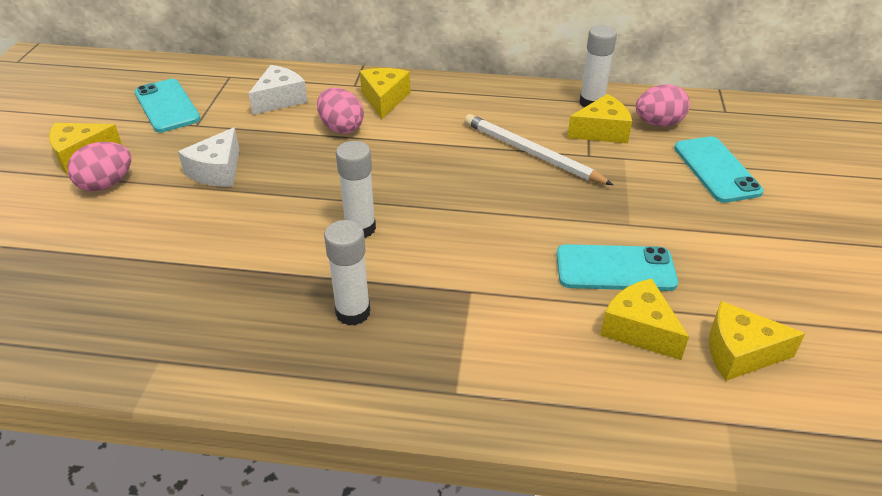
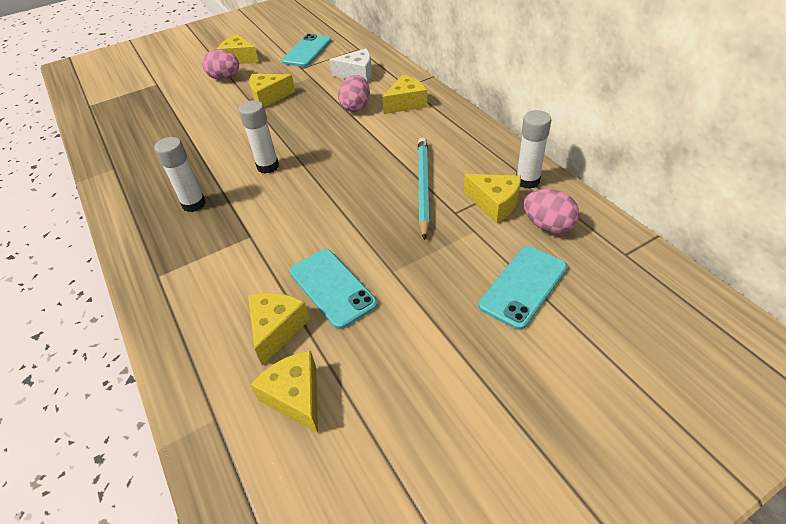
camera: 55 degrees right, 5 degrees up
white cheese [178,127,240,187] -> yellow cheese [249,74,296,107]
white pencil [465,114,613,185] -> turquoise pencil [418,137,430,240]

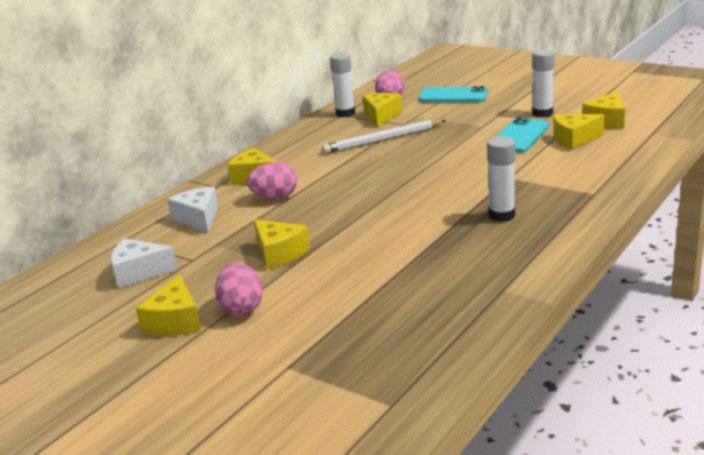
camera: 115 degrees left, 20 degrees down
white glue stick [239,100,279,174] -> white glue stick moved to [532,49,555,117]
turquoise phone [281,34,331,67] -> white cheese [111,238,178,288]
turquoise pencil [418,137,430,240] -> white pencil [322,120,446,153]

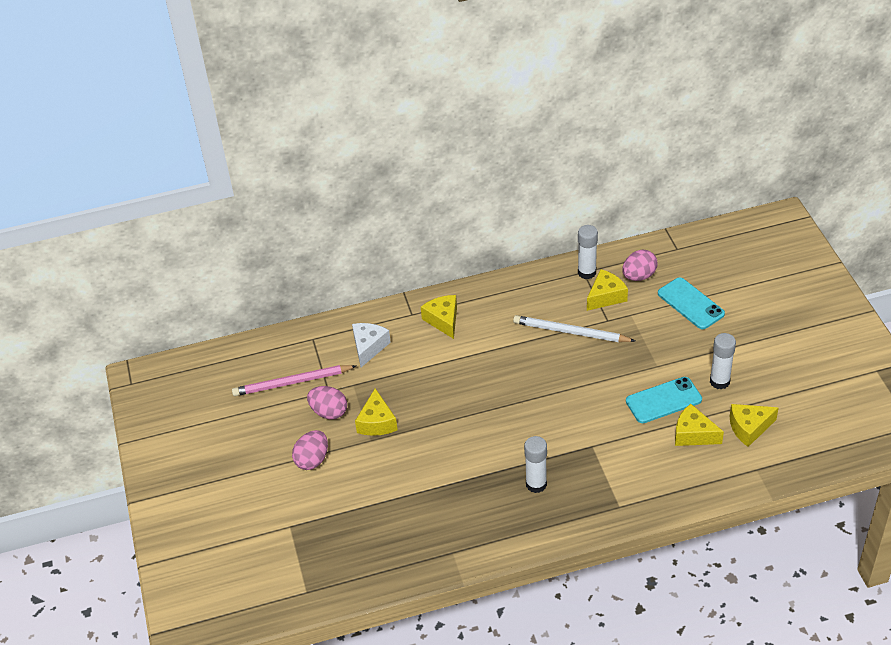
camera: 40 degrees right, 20 degrees up
white cheese [111,238,178,288] -> pink pencil [232,365,356,396]
yellow cheese [136,275,201,336] -> none
pink egg [247,162,297,199] -> pink egg moved to [307,386,347,420]

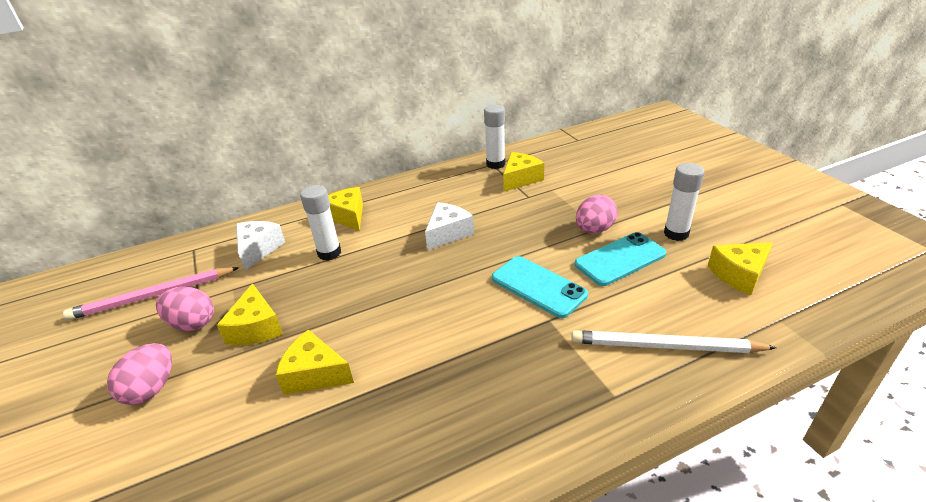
camera: 10 degrees left, 10 degrees down
white pencil [513,315,635,342] -> white pencil moved to [571,330,777,353]
white glue stick [524,436,547,493] -> white glue stick moved to [300,185,341,261]
pink egg [622,249,658,281] -> pink egg moved to [576,195,617,234]
turquoise phone [658,278,725,329] -> turquoise phone moved to [492,256,588,318]
yellow cheese [675,404,724,446] -> yellow cheese moved to [276,330,354,395]
none -> white cheese [425,202,474,250]

